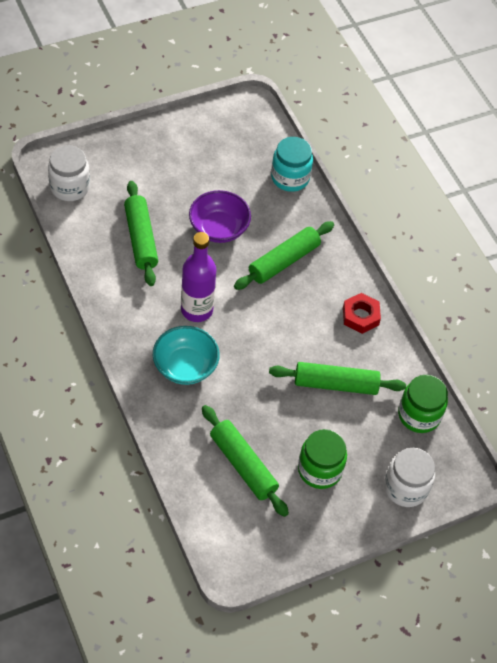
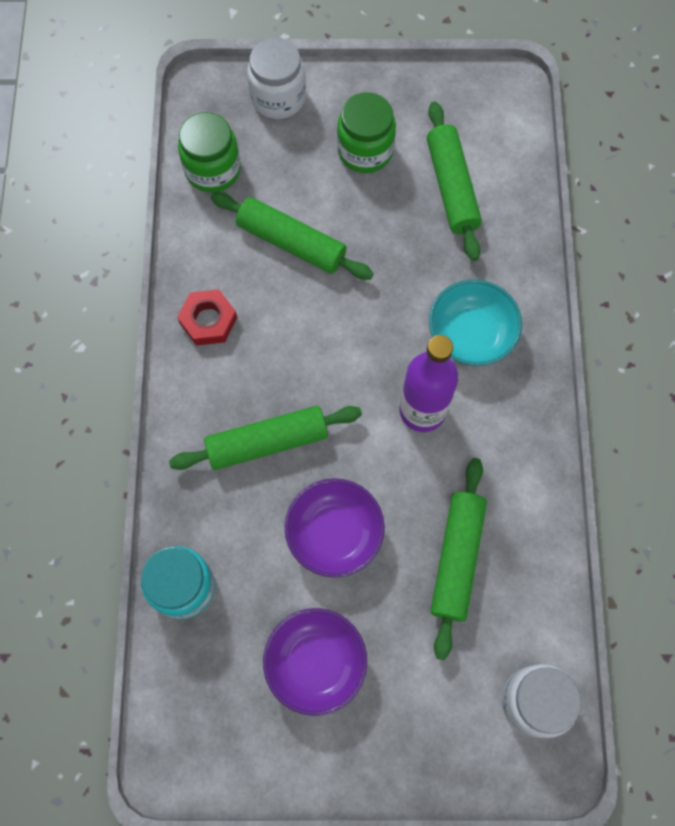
camera: 150 degrees left, 15 degrees up
none -> purple bowl [263,608,367,716]

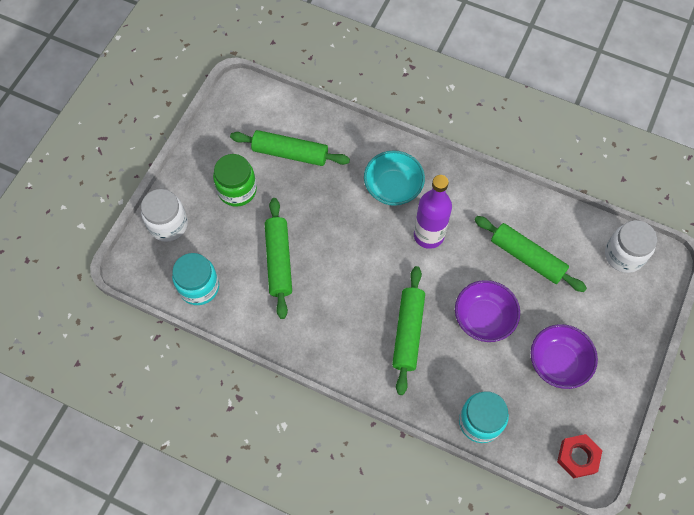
camera: 65 degrees left, 5 degrees down
red nut [177,289,237,346] -> red nut moved to [557,434,603,479]
green jar [178,112,241,193] -> turquoise jar [172,253,219,305]
green rolling pin [211,192,373,280] -> green rolling pin turned 60 degrees counterclockwise [265,198,292,319]

